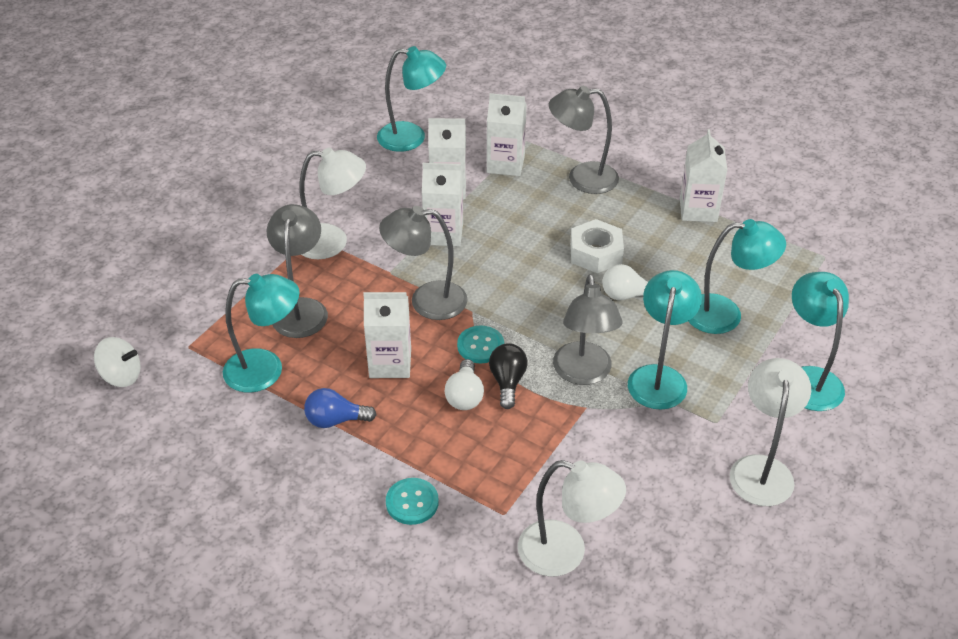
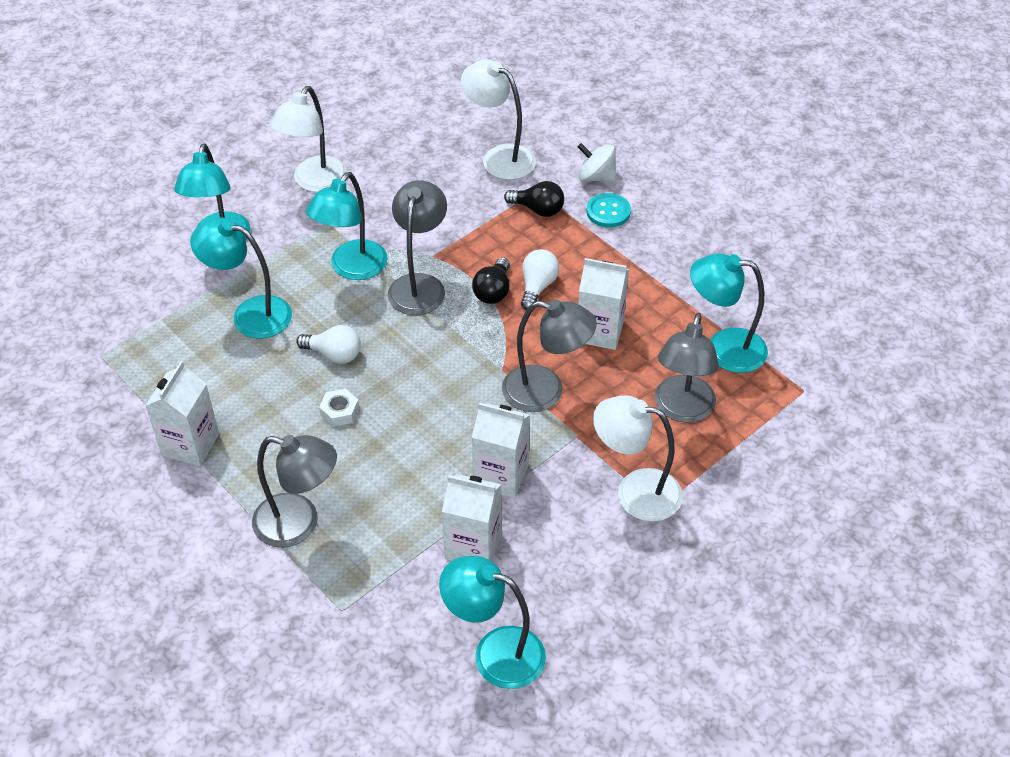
camera: 165 degrees left, 5 degrees up
white spinning top [94,337,141,387] -> white spinning top moved to [578,143,616,182]
blue light bulb [304,388,376,428] -> none
turquoise button [457,326,504,363] -> none
white carton [487,93,527,176] -> none
white nut [570,219,624,273] -> white nut [319,389,359,427], size x0.59
none -> black light bulb [504,181,564,217]

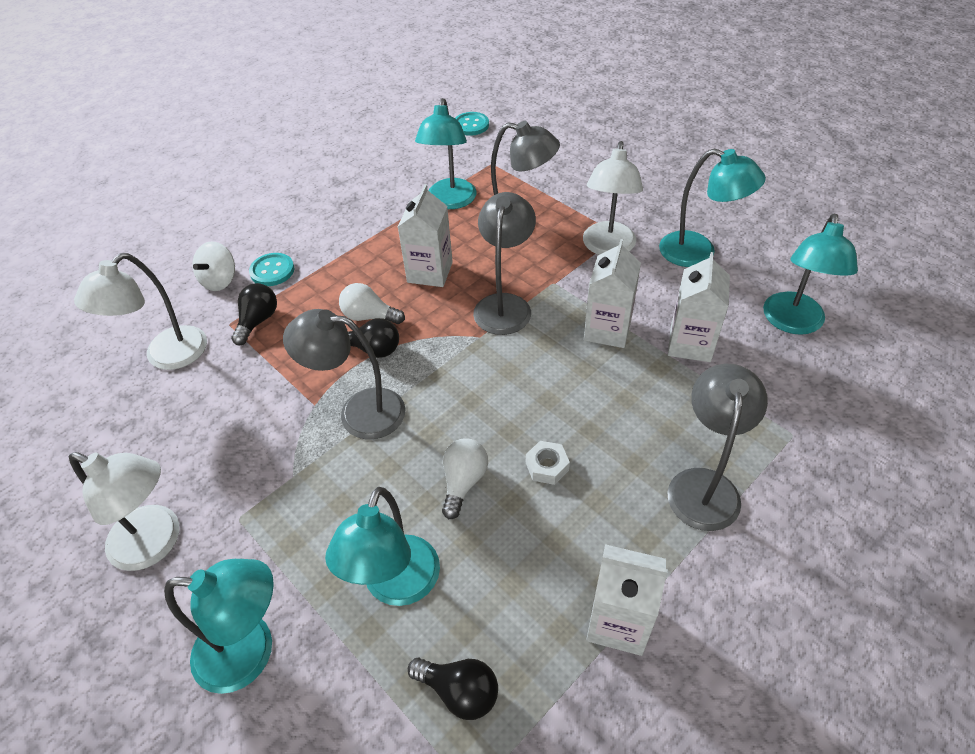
camera: 90 degrees left, 0 degrees up
turquoise lamp [306,172,388,280] -> turquoise lamp moved to [659,149,766,267]
none -> black light bulb [408,658,498,720]
none -> turquoise button [455,112,489,136]

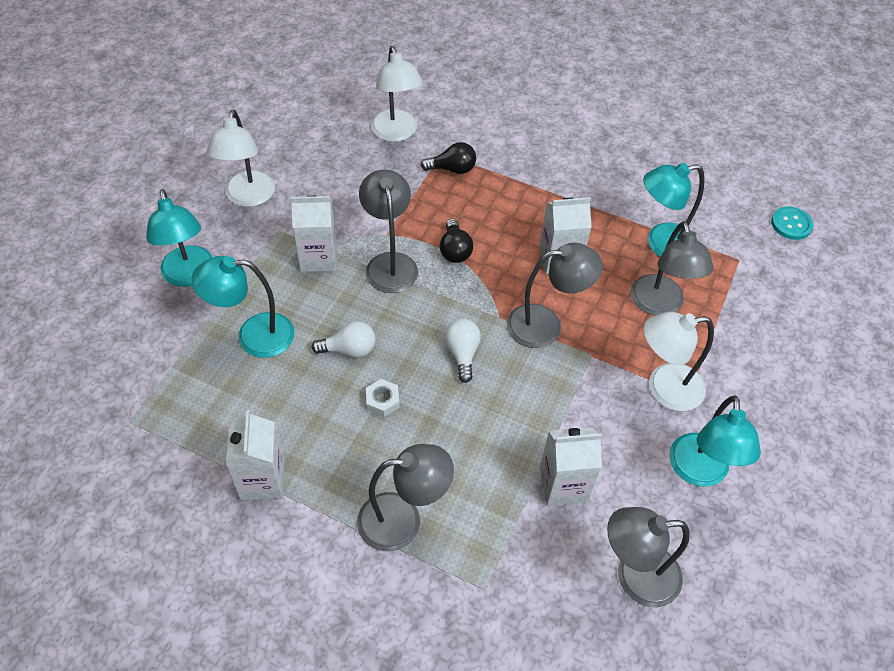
camera: 65 degrees right, 5 degrees up
white lamp [74,253,207,370] -> white lamp turned 120 degrees counterclockwise [371,46,423,142]
white spinning top [193,241,235,291] -> none
turquoise button [249,253,294,286] -> none
white light bulb [339,283,405,324] -> white light bulb moved to [445,319,481,383]
black light bulb [408,658,498,720] -> none
white carton [584,239,641,348] -> white carton moved to [291,196,337,272]
turquoise lamp [763,214,858,335] -> grey lamp [607,507,690,607]

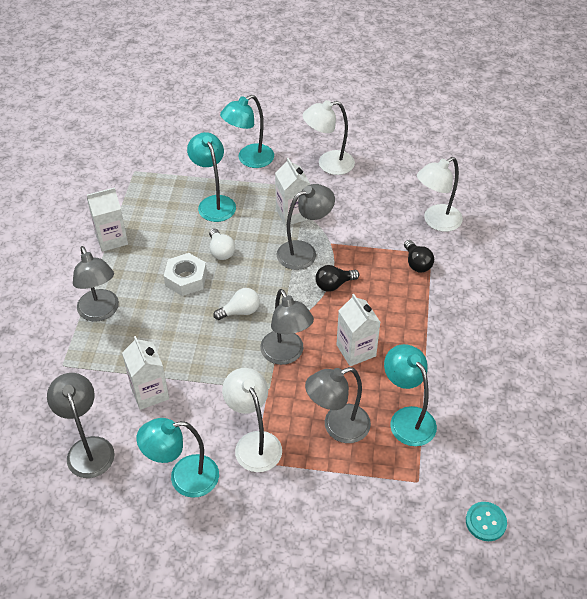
camera: 75 degrees right, 5 degrees down
white nut [366,379,400,417] -> white nut [164,253,207,296], size x1.70

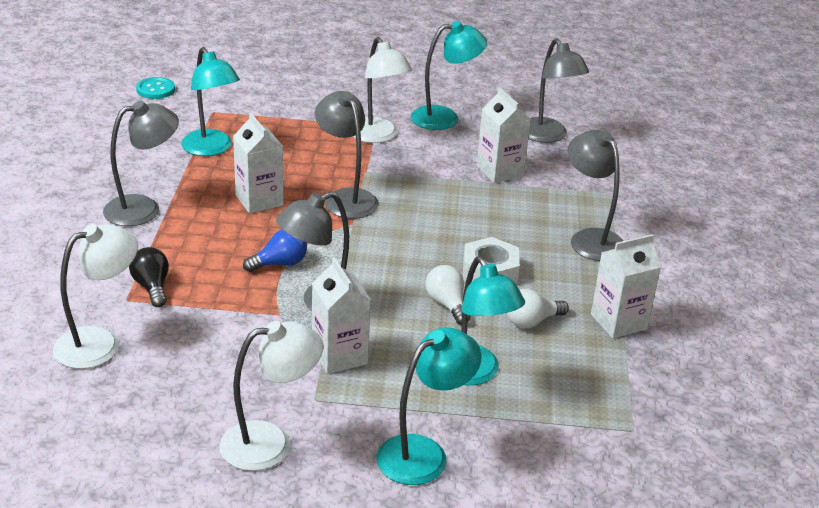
camera: 175 degrees right, 15 degrees down
white light bulb [213,288,260,320] -> white light bulb moved to [507,289,569,328]
grey lamp [305,367,371,443] -> grey lamp moved to [103,101,179,226]
black light bulb [315,265,359,292] -> blue light bulb [243,229,307,272]

